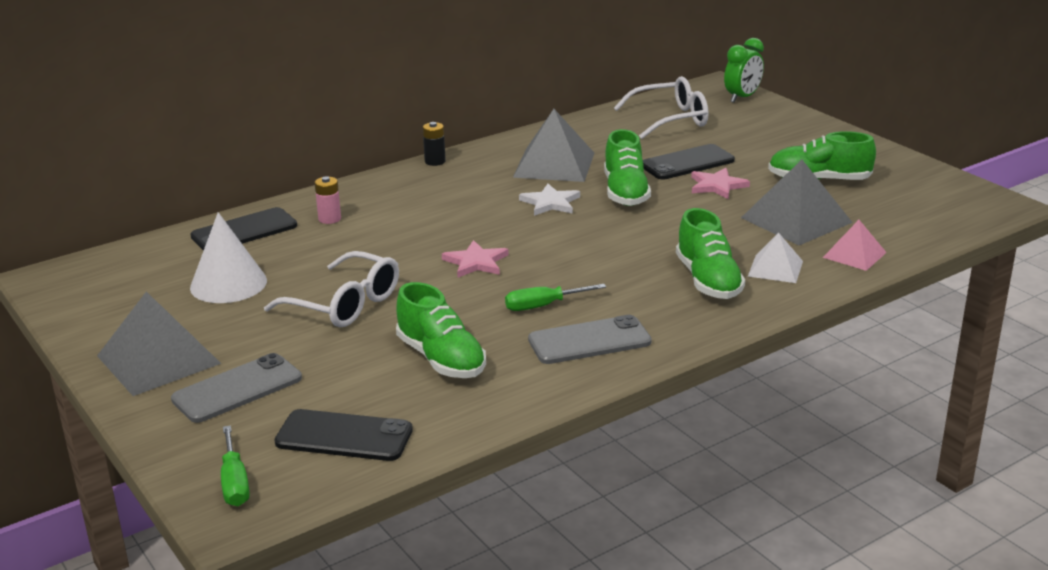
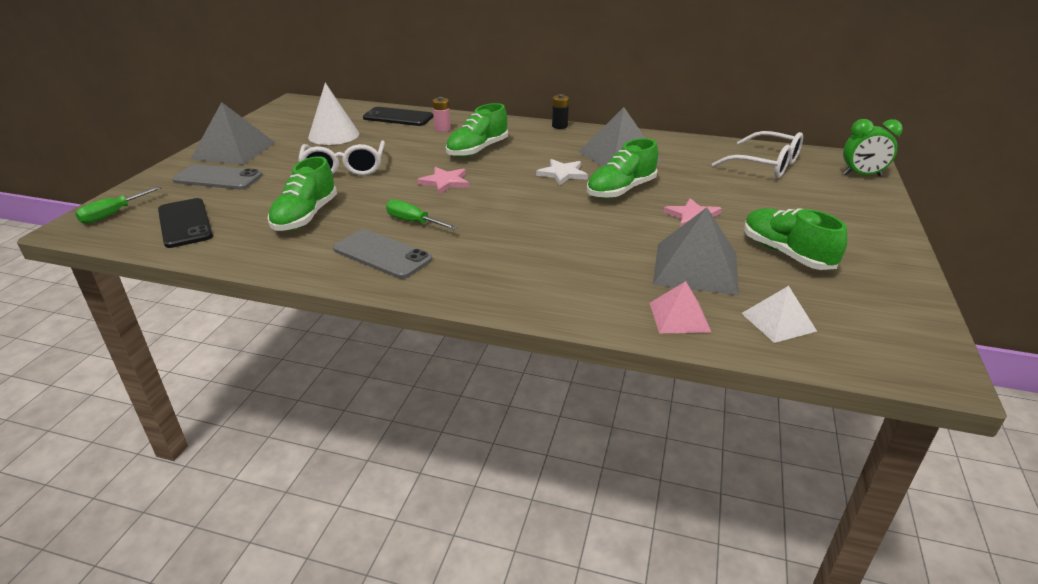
camera: 50 degrees right, 5 degrees up
black phone [643,144,735,180] -> none
green shoe [676,208,745,299] -> green shoe moved to [446,103,508,157]
white pyramid [748,233,803,283] -> white pyramid moved to [741,286,817,343]

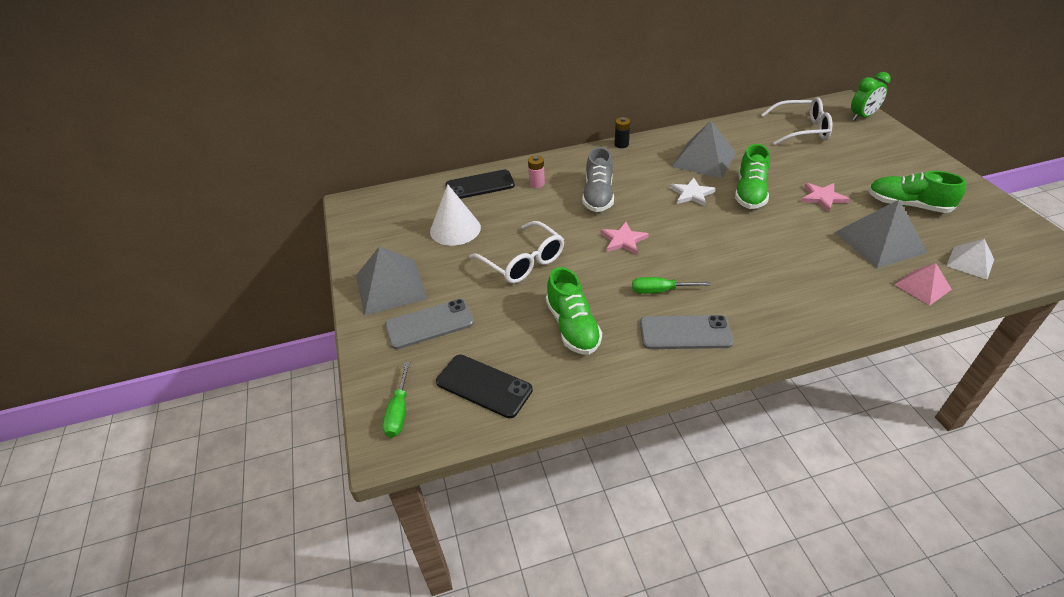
camera: 30 degrees left, 10 degrees up
green shoe [446,103,508,157] -> grey shoe [582,147,614,212]

